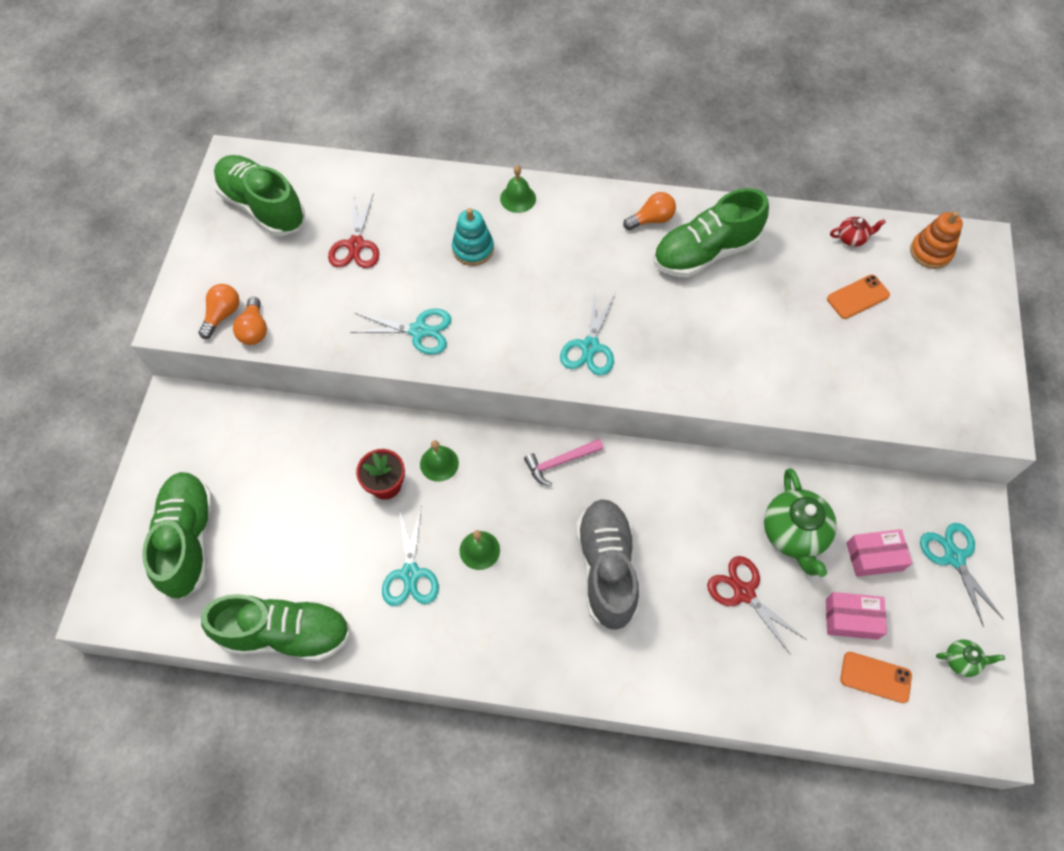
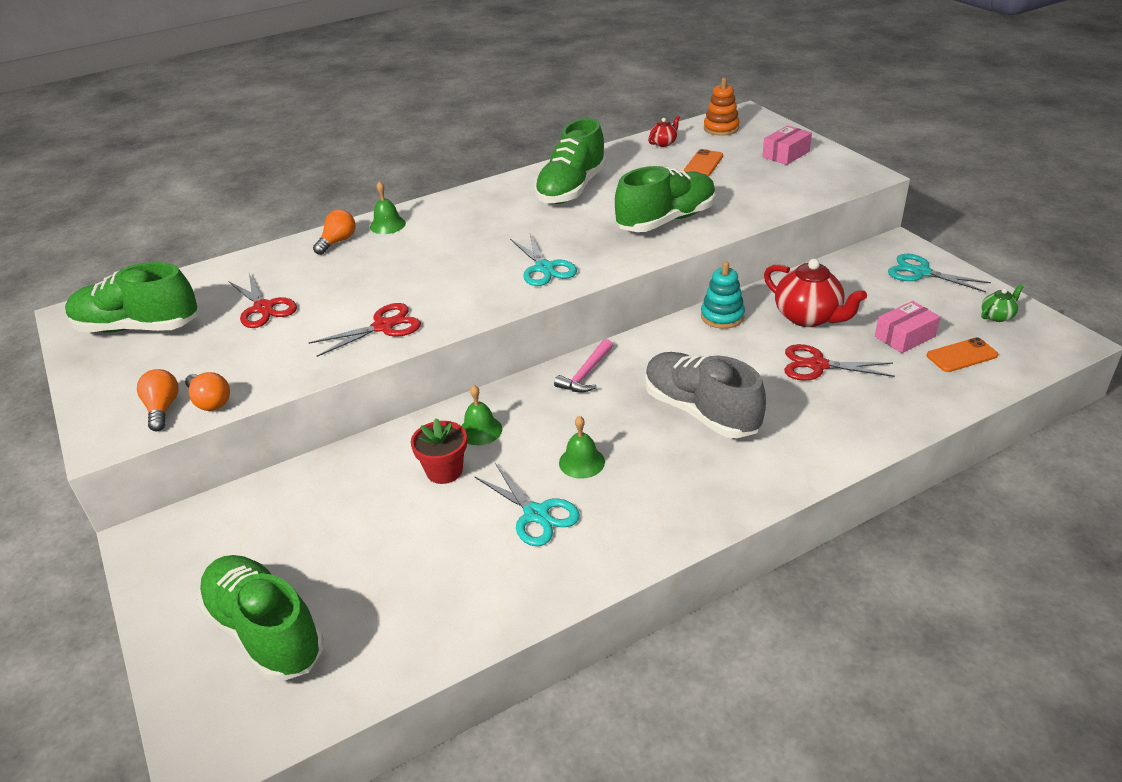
camera: 35 degrees left, 25 degrees down
green shoe [201,594,350,661] -> green shoe moved to [615,166,716,232]
turquoise scissors [350,308,452,355] -> red scissors [308,303,421,357]
turquoise stacking toy [452,208,494,266] -> turquoise stacking toy moved to [701,261,745,329]
orange light bulb [623,192,676,230] -> orange light bulb moved to [313,210,356,255]
green teapot [764,468,837,577] -> red teapot [764,259,867,327]
pink box [846,529,912,577] -> pink box moved to [762,125,812,165]

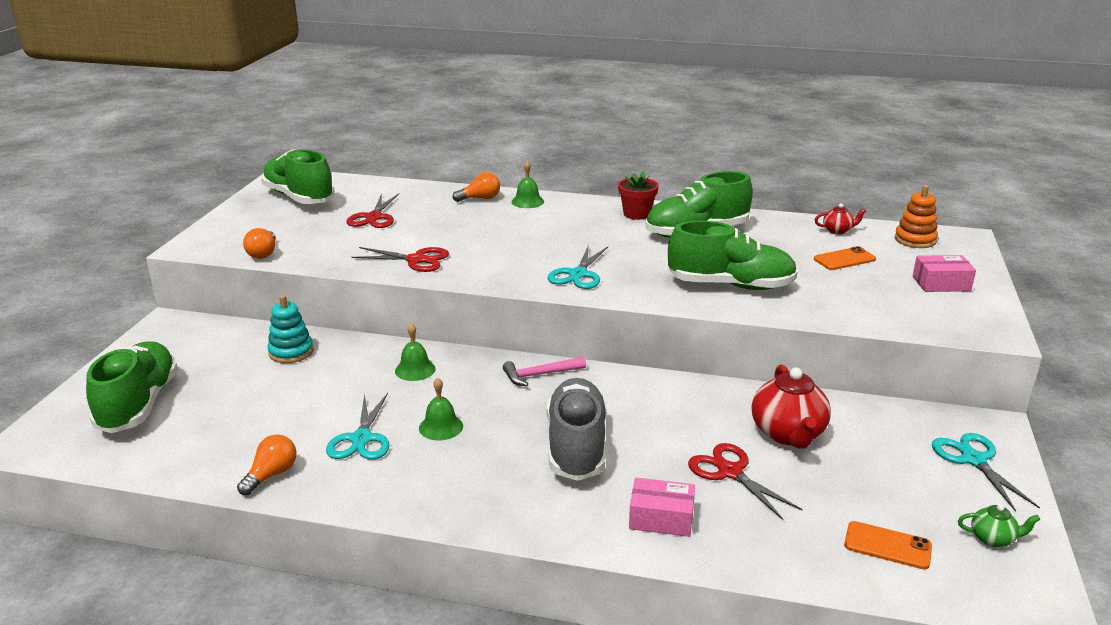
camera: 40 degrees right, 10 degrees down
orange light bulb [137,369,179,431] -> orange light bulb moved to [237,434,297,495]
red flower pot [411,418,467,484] -> red flower pot moved to [618,171,659,220]
turquoise stacking toy [701,261,745,329] -> turquoise stacking toy moved to [267,295,314,363]
pink box [875,301,940,353] -> pink box moved to [629,477,695,537]

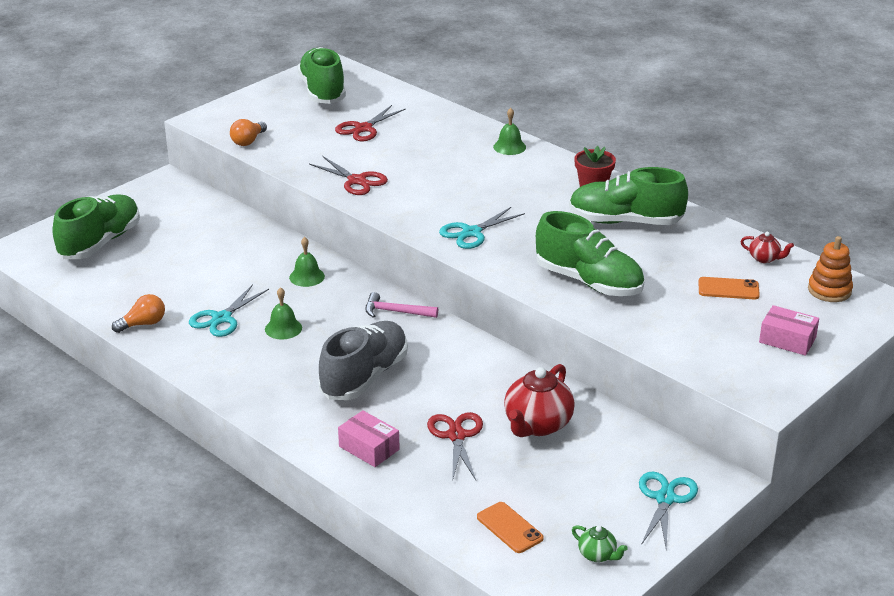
camera: 30 degrees right, 5 degrees up
turquoise stacking toy [267,295,314,363] -> none
orange light bulb [452,172,500,202] -> none

